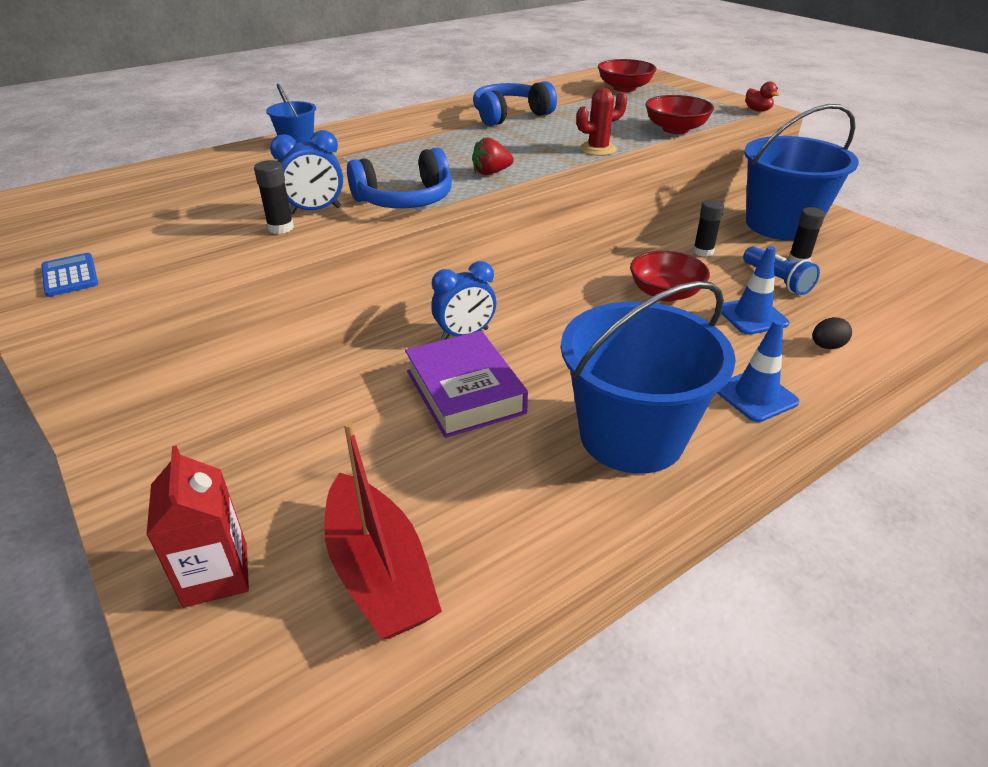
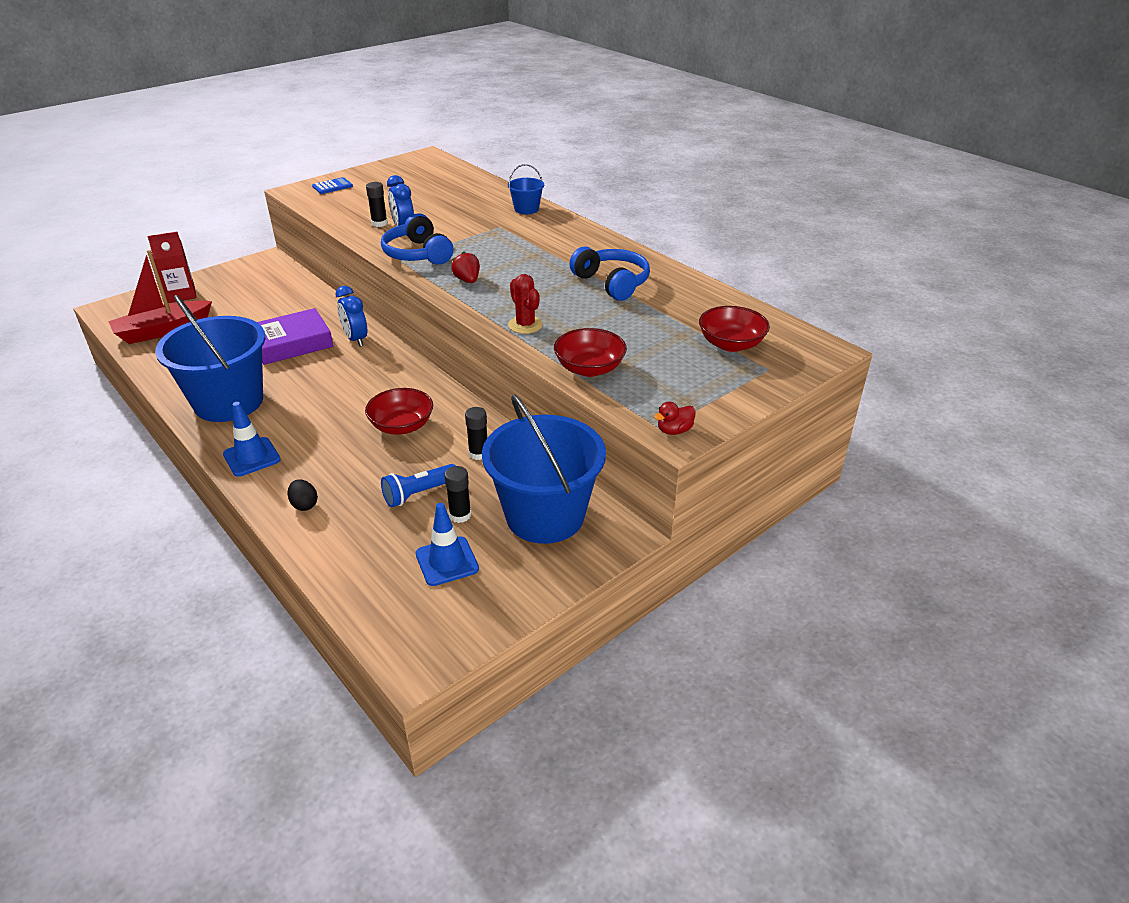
camera: 85 degrees right, 0 degrees up
blue traffic cone [721,246,789,335] -> blue traffic cone moved to [416,503,479,586]

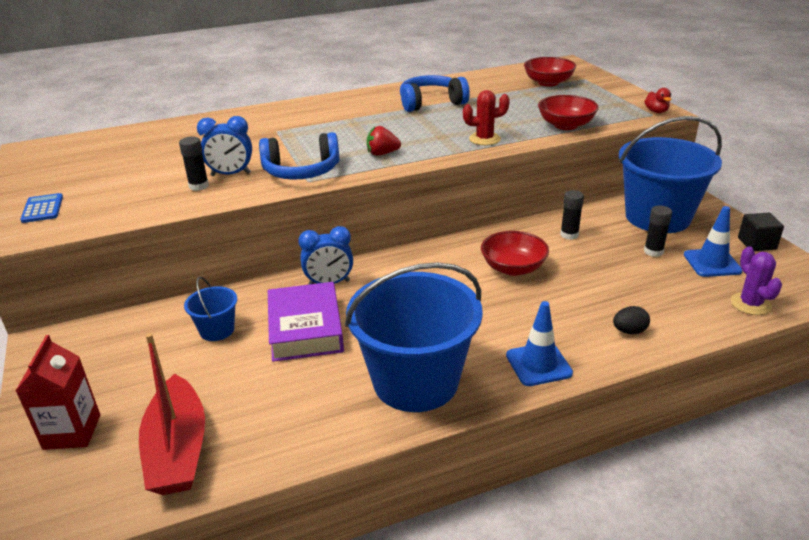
camera: 70 degrees left, 5 degrees down
blue flashlight [381,464,455,507] -> none
blue bucket [508,164,544,214] -> blue bucket moved to [184,277,237,341]
none -> purple cactus [731,246,782,315]
none -> black cube [738,213,784,251]

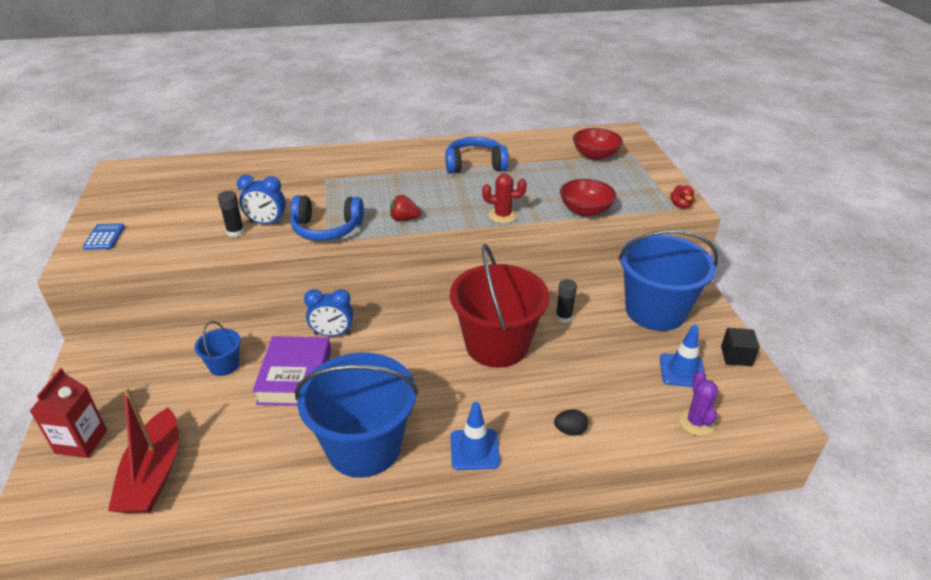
camera: 10 degrees right, 5 degrees up
red bowl [481,231,549,276] -> red bucket [450,244,550,368]
black glue stick [644,206,672,257] -> none

